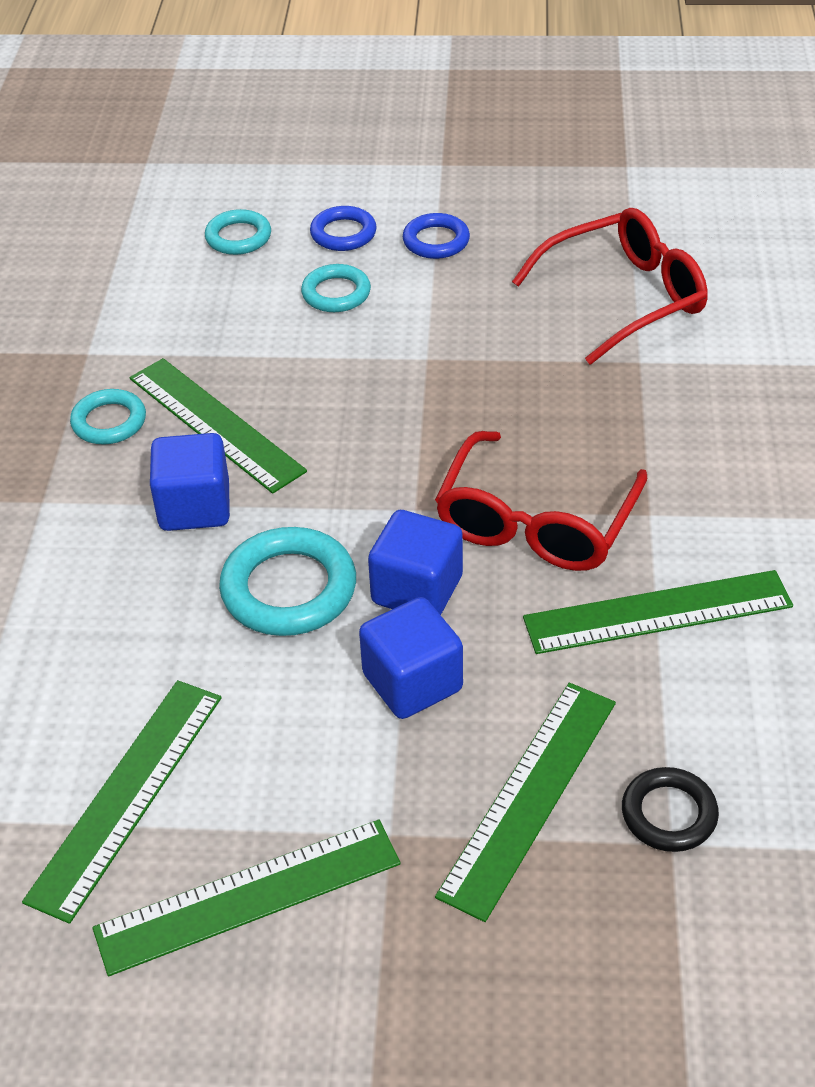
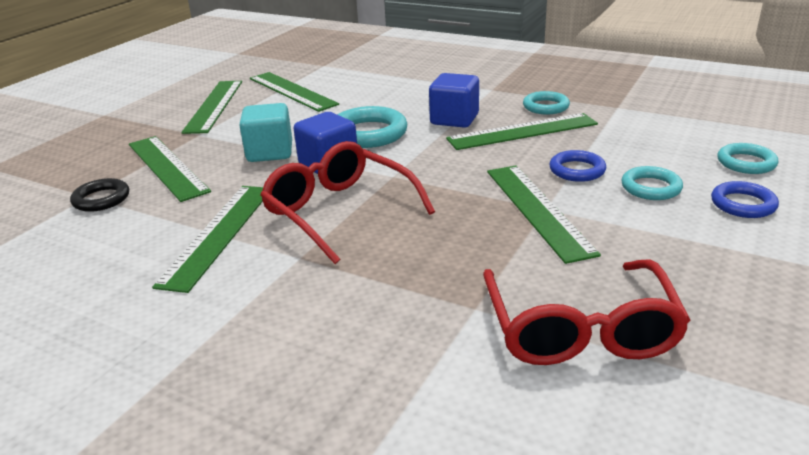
camera: 115 degrees right, 15 degrees down
blue cube [359,597,463,719] -> turquoise cube [239,103,292,162]
blue ring [403,213,470,259] -> blue ring moved to [549,150,606,182]
none -> green ruler [487,166,601,264]

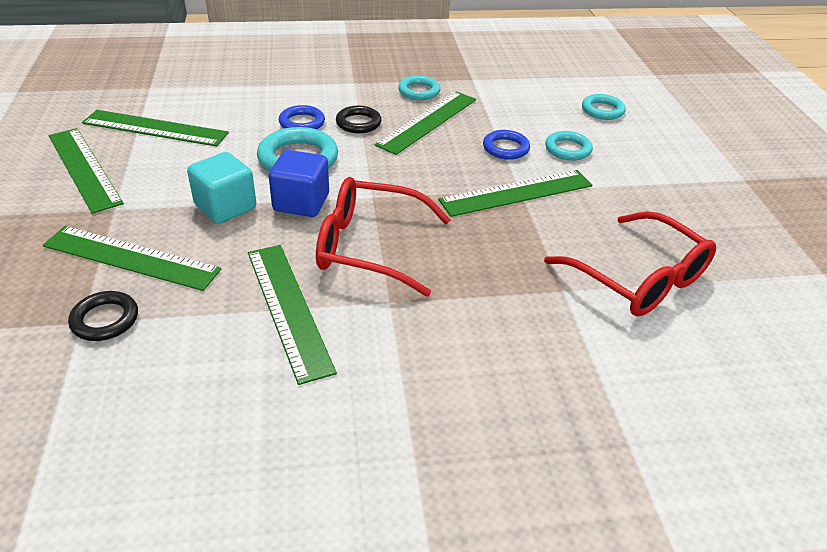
camera: 40 degrees left, 10 degrees up
blue cube [429,73,479,128] -> black ring [336,106,381,133]
green ruler [487,166,601,264] -> green ruler turned 60 degrees counterclockwise [438,170,592,217]
blue ring [711,181,779,218] -> blue ring moved to [279,105,325,129]

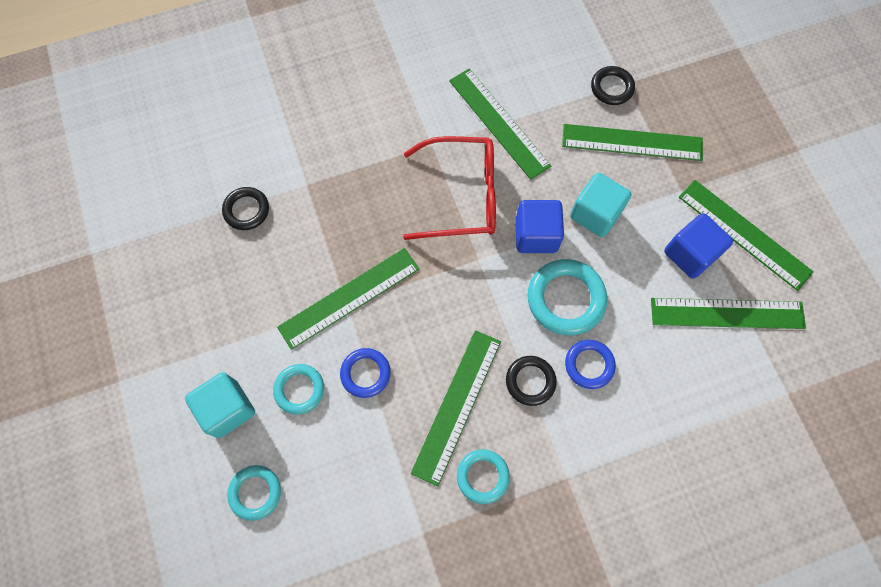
camera: 170 degrees right, 30 degrees up
red glasses [544,211,716,317] -> black ring [222,187,269,230]
none -> turquoise cube [185,372,255,438]
none -> blue cube [664,213,733,279]

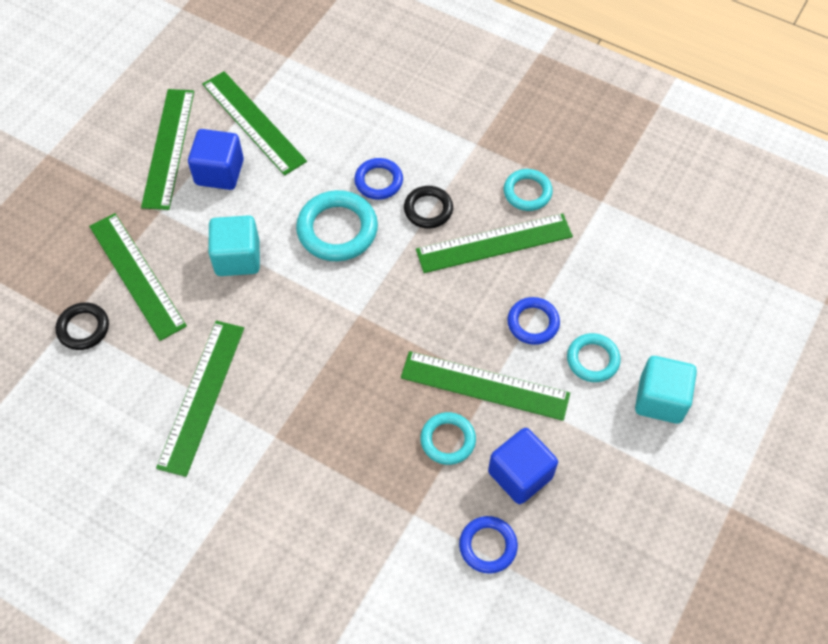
camera: 130 degrees left, 10 degrees down
black ring [222,187,269,230] -> blue ring [459,516,518,574]
turquoise ring [227,465,281,521] -> turquoise ring moved to [420,412,476,465]
red glasses [403,136,496,240] -> none
blue cube [515,200,564,253] -> blue cube moved to [488,428,558,504]

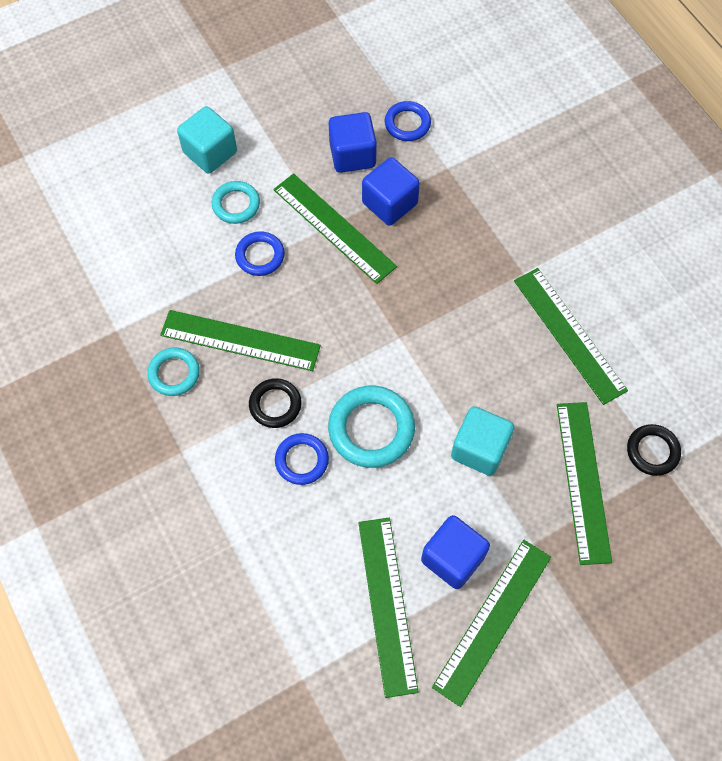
camera: 150 degrees left, 5 degrees up
green ruler [156,321,244,477] -> green ruler turned 75 degrees counterclockwise [514,268,628,405]
turquoise ring [420,412,476,465] -> blue cube [362,157,420,226]

